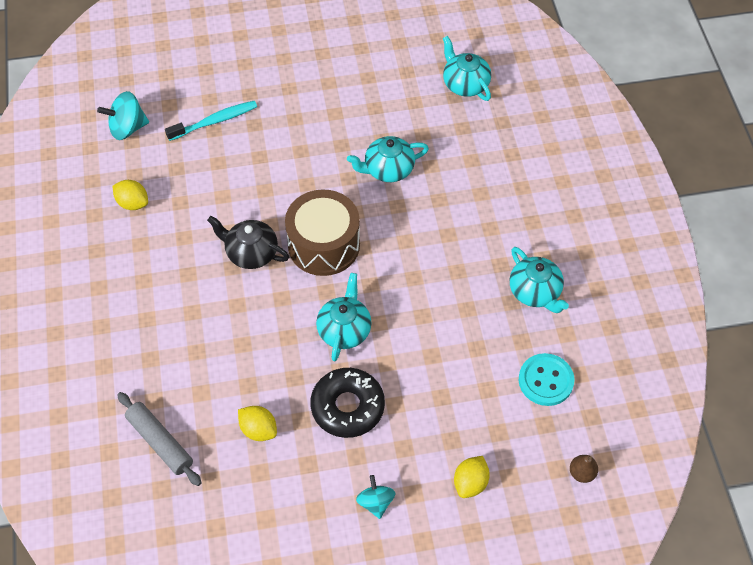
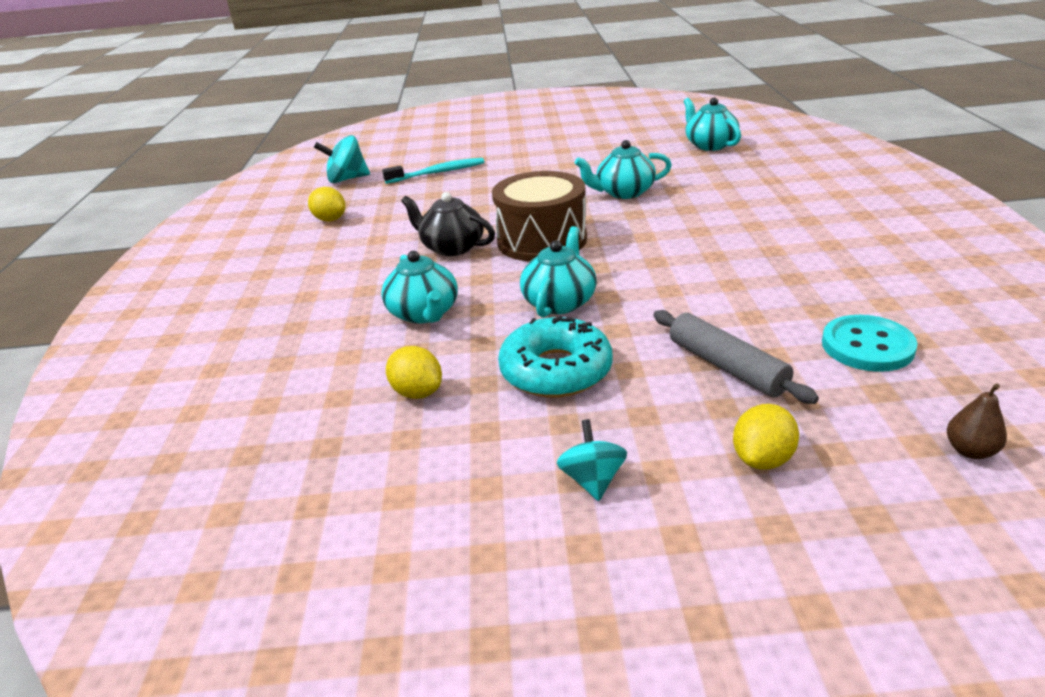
camera: 10 degrees right, 25 degrees down
grey rolling pin [117,392,201,486] -> grey rolling pin moved to [653,310,819,404]
black donut [310,368,385,438] -> turquoise donut [498,316,612,398]
turquoise teapot [510,247,569,313] -> turquoise teapot moved to [381,251,458,324]

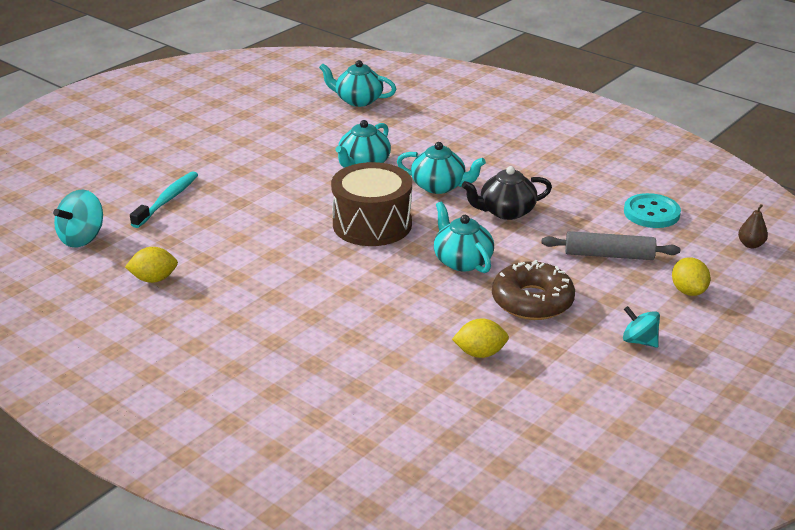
camera: 50 degrees left, 0 degrees up
turquoise teapot [381,251,458,324] -> turquoise teapot moved to [397,142,486,194]
black teapot [401,192,495,256] -> black teapot moved to [462,166,552,220]
turquoise donut [498,316,612,398] -> brown donut [492,260,575,320]

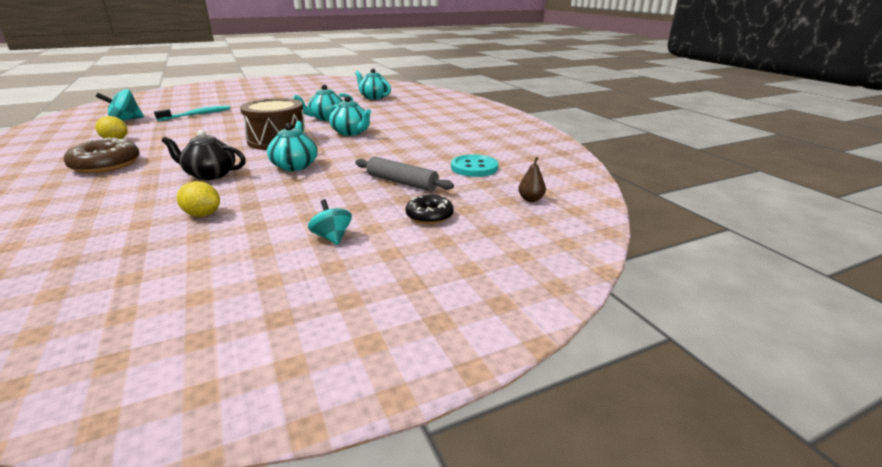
camera: 25 degrees right, 5 degrees down
black teapot [462,166,552,220] -> black teapot moved to [162,130,246,180]
brown donut [492,260,575,320] -> brown donut moved to [64,138,140,174]
yellow lemon [672,257,711,296] -> black donut [406,195,454,224]

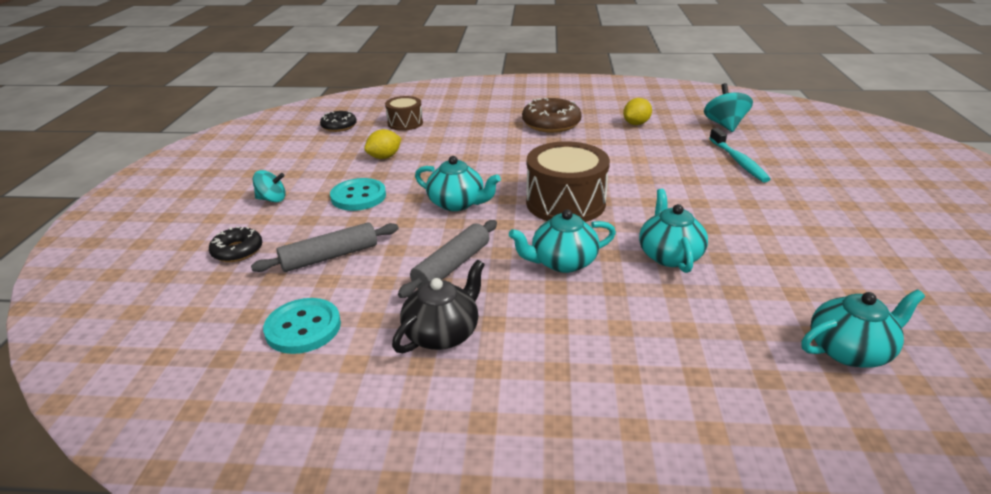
camera: 120 degrees right, 5 degrees up
black teapot [162,130,246,180] -> black teapot moved to [392,260,485,353]
brown pear [518,157,546,202] -> none
none -> black donut [320,111,357,132]
none -> turquoise button [330,178,386,211]
none -> brown drum [385,96,423,131]
none -> grey rolling pin [398,220,497,298]

